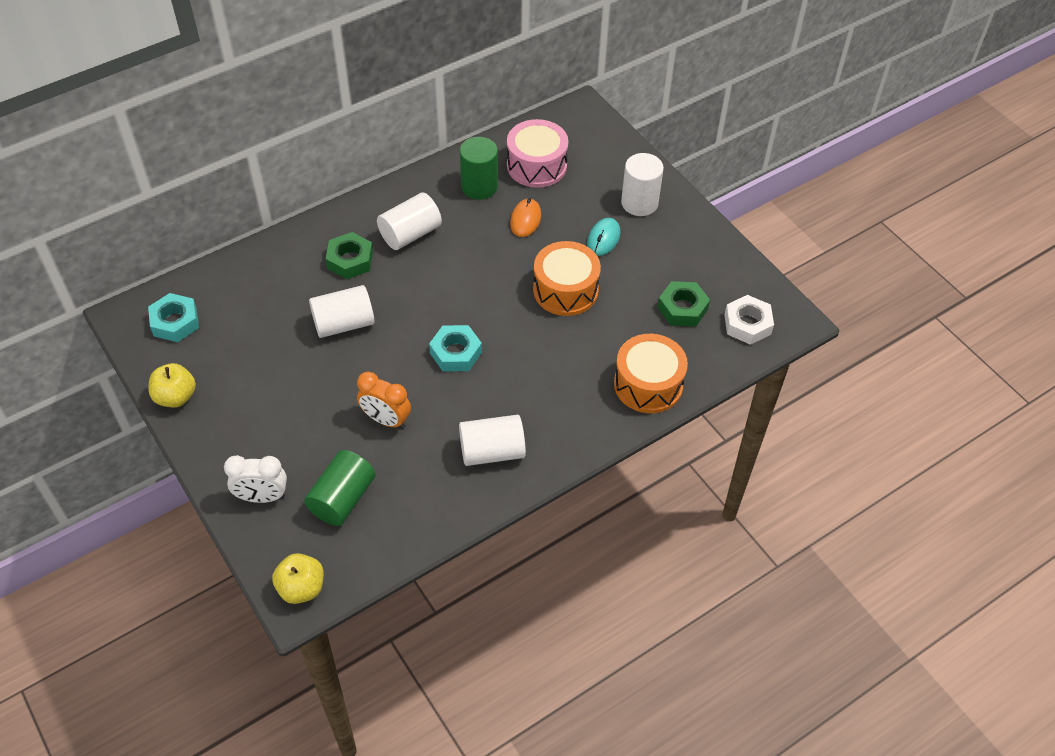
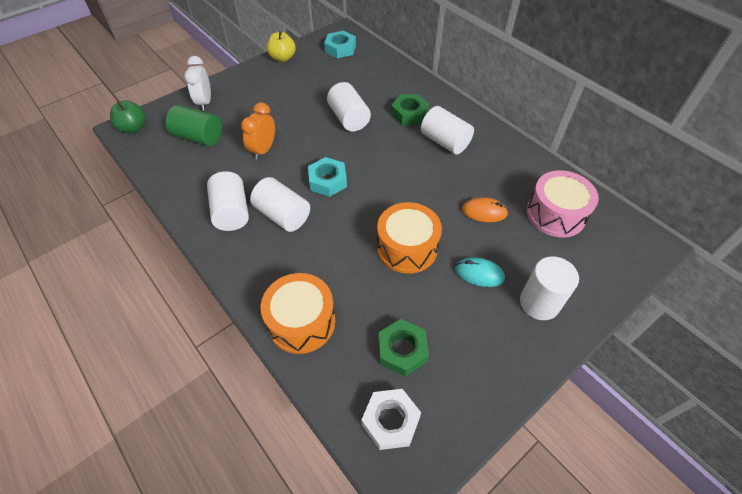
camera: 85 degrees right, 0 degrees up
yellow apple [272,553,324,604] -> green apple [110,100,146,134]
green cylinder [460,137,498,200] -> none
none -> white cylinder [250,177,310,232]

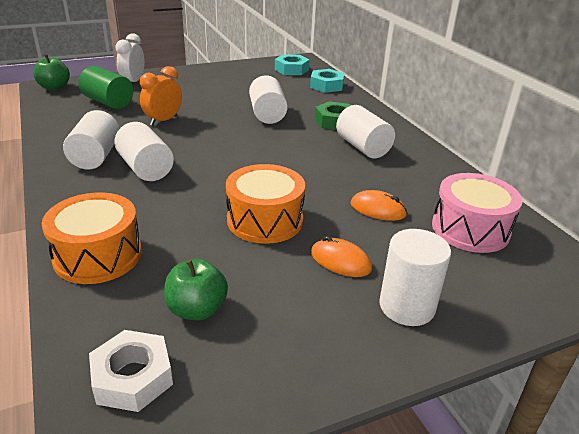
camera: 15 degrees right, 20 degrees down
yellow apple [267,31,296,62] -> none
turquoise nut [308,157,347,197] -> turquoise nut moved to [310,69,344,93]
green nut [378,319,429,376] -> green apple [164,259,228,320]
turquoise mouse [455,257,505,287] -> orange mouse [311,236,372,277]

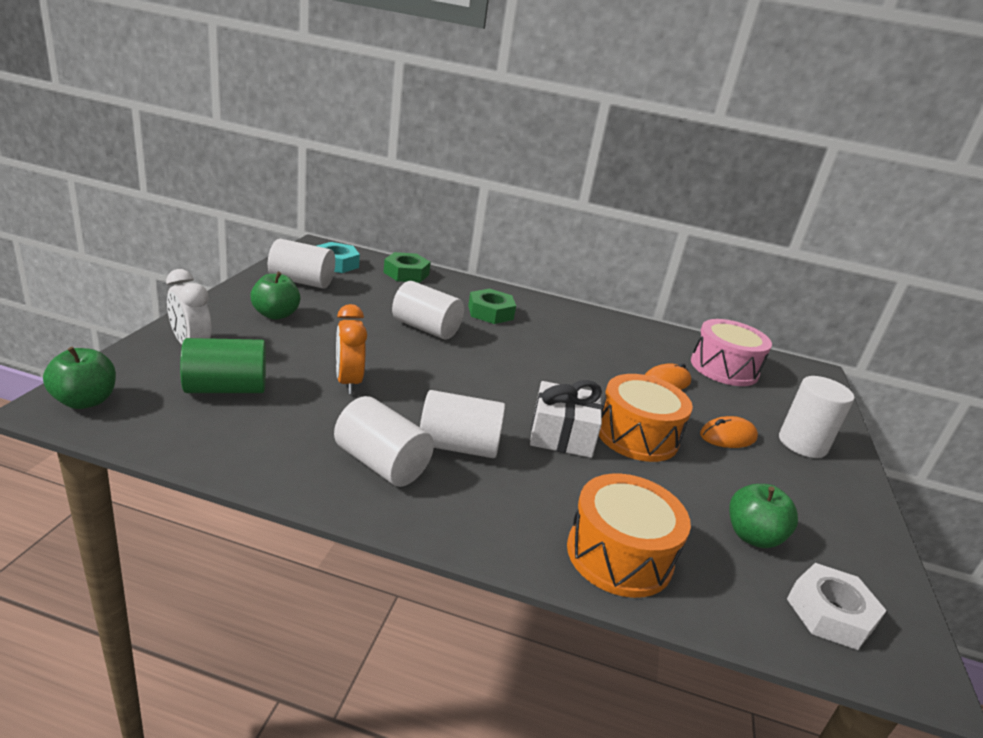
camera: 55 degrees left, 5 degrees down
turquoise nut [310,69,344,93] -> green nut [383,252,431,283]
white cylinder [336,105,395,158] -> white cylinder moved to [268,239,335,289]
none -> green apple [250,271,300,320]
none -> white gift [530,380,602,458]

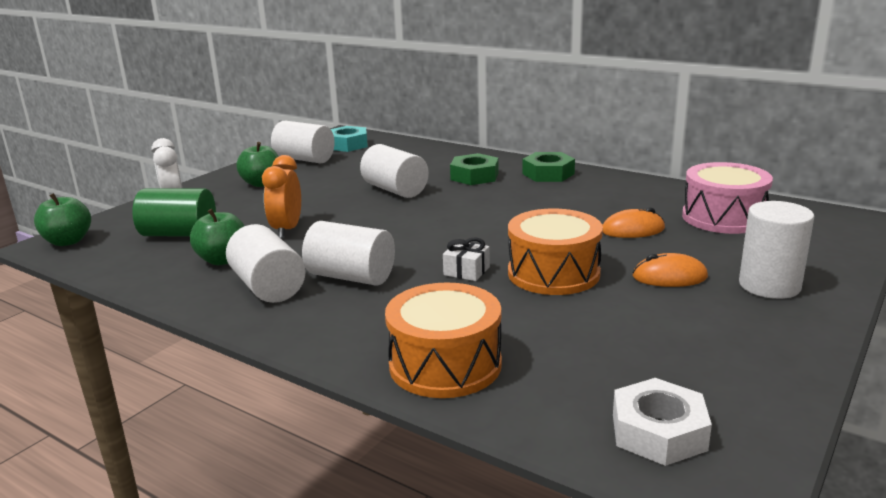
camera: 25 degrees right, 5 degrees down
green nut [383,252,431,283] -> green nut moved to [523,152,575,182]
white gift [530,380,602,458] -> white gift [443,238,490,281], size x0.56
green apple [729,484,798,548] -> green apple moved to [190,209,245,265]

